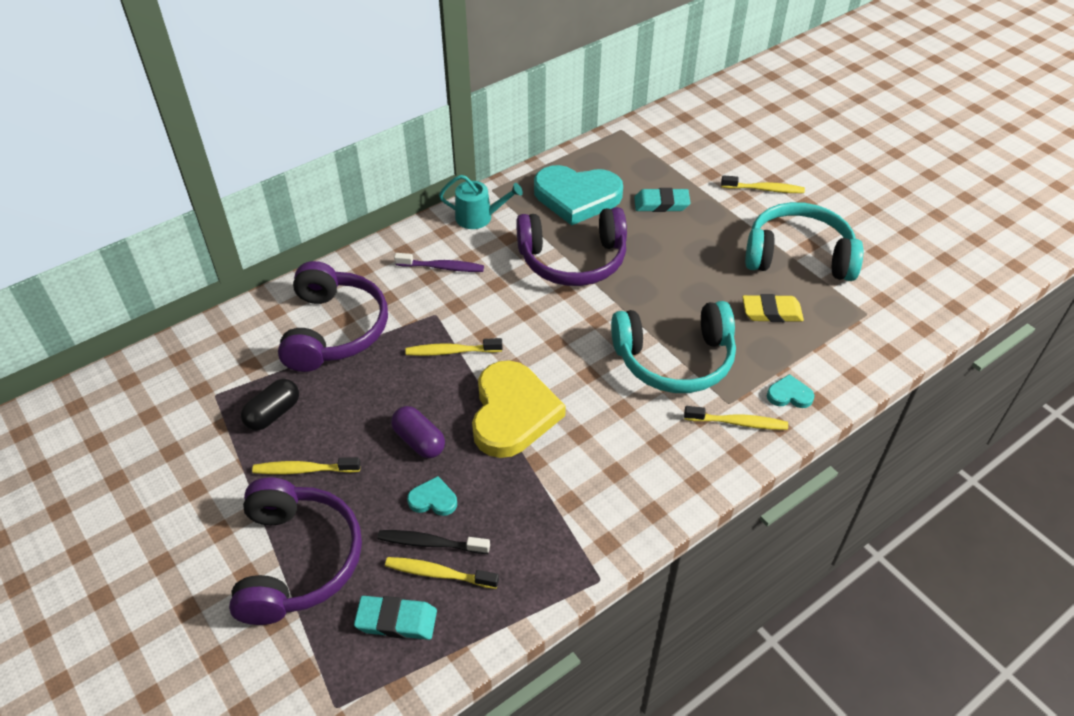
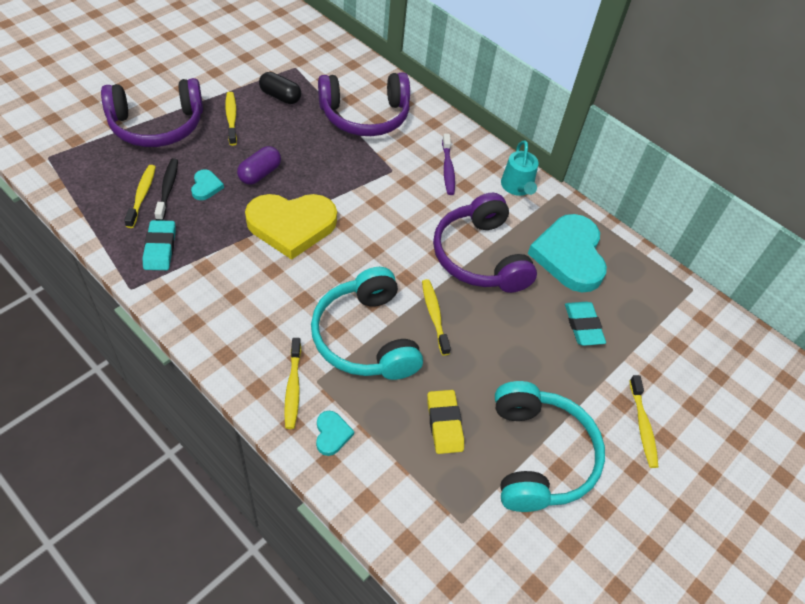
camera: 75 degrees right, 5 degrees up
turquoise eraser [354,596,437,640] -> turquoise eraser moved to [142,220,176,270]
yellow toothbrush [405,338,503,356] -> yellow toothbrush moved to [422,279,451,356]

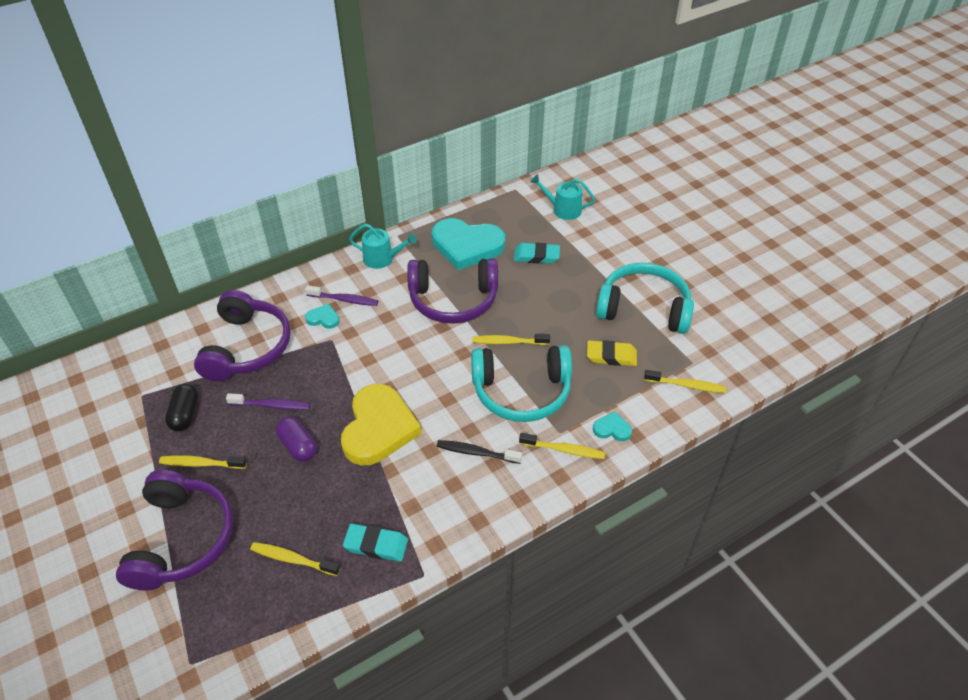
camera: 70 degrees left, 5 degrees down
black toothbrush [154,158,178,221] -> black toothbrush moved to [437,440,522,464]
turquoise heart [191,169,224,200] -> turquoise heart moved to [305,304,339,329]
black capsule [259,72,301,104] -> black capsule turned 45 degrees counterclockwise [165,384,198,432]
yellow toothbrush [629,375,658,468] -> yellow toothbrush moved to [644,370,726,393]
none -> purple toothbrush [226,393,310,410]
none -> turquoise watering can [531,174,595,220]

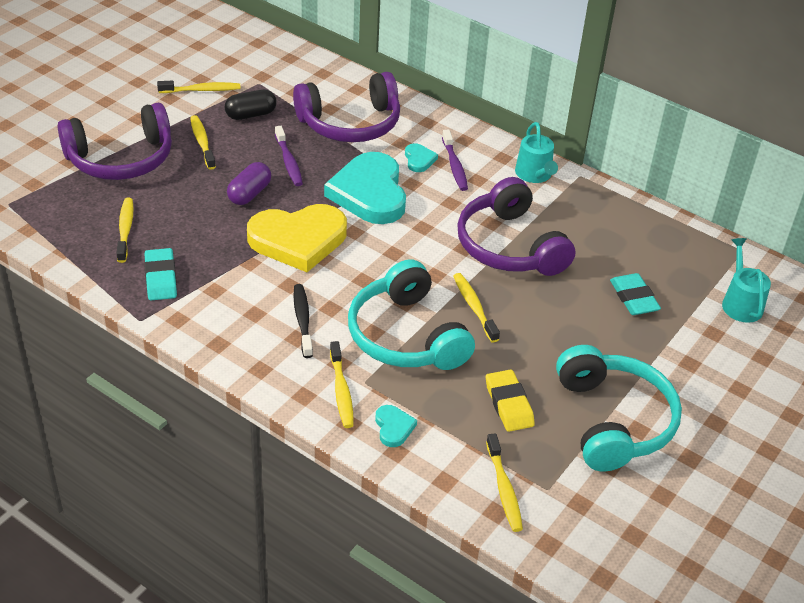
camera: 65 degrees right, 5 degrees down
turquoise heart [432,218,505,270] -> turquoise heart moved to [324,152,406,224]
none -> yellow toothbrush [157,80,240,93]

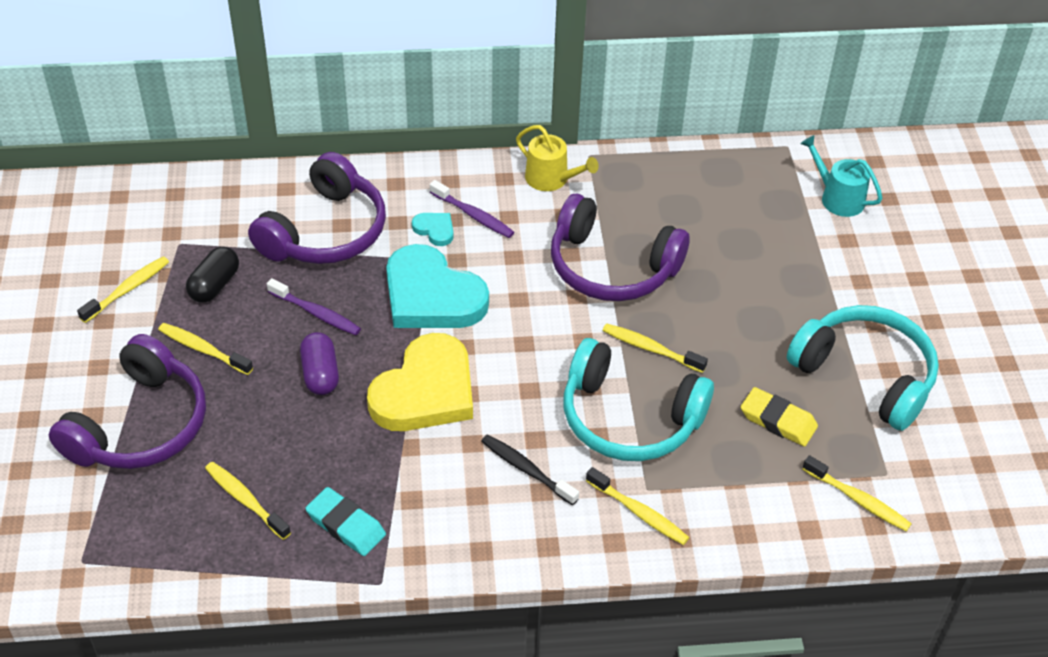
camera: 40 degrees left, 5 degrees up
turquoise heart [375,405,417,447] -> none
turquoise watering can [515,122,558,183] -> yellow watering can [516,125,599,191]
turquoise eraser [610,273,661,315] -> none

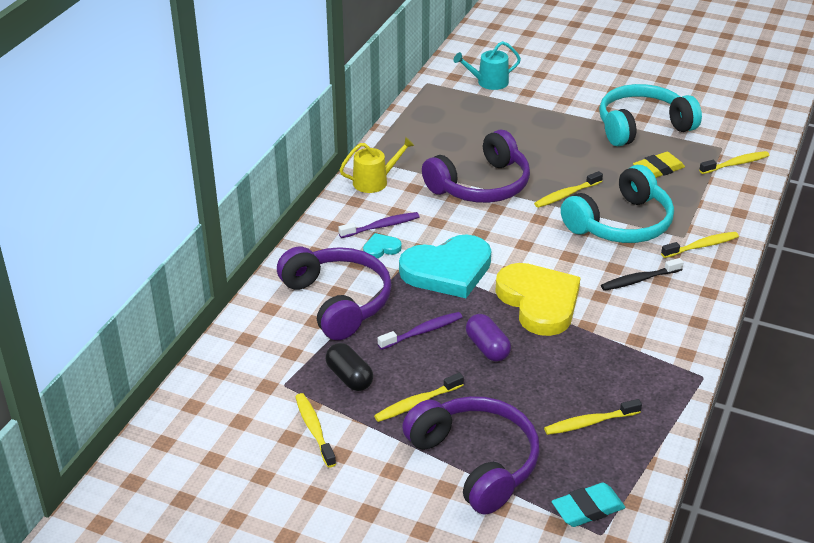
camera: 60 degrees left, 10 degrees down
purple capsule [300,332,339,395] -> purple capsule turned 45 degrees clockwise [466,314,511,362]
turquoise eraser [305,487,386,556] -> turquoise eraser moved to [552,483,625,527]

